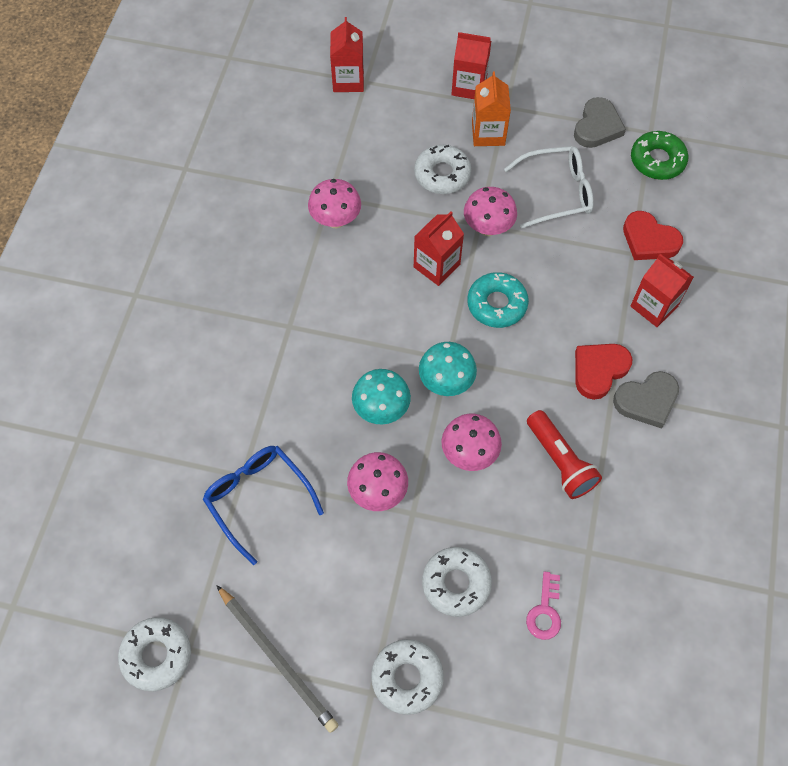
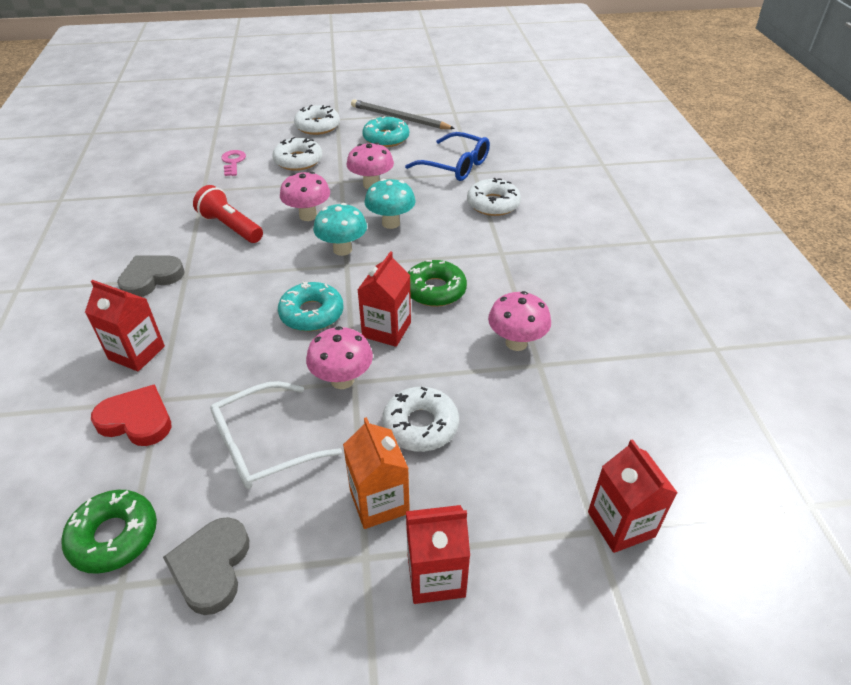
camera: 160 degrees right, 20 degrees down
white donut [118,617,191,691] -> white donut moved to [467,178,521,216]
red heart [575,344,632,400] -> none
none -> turquoise donut [362,116,409,147]
none -> green donut [408,260,467,307]

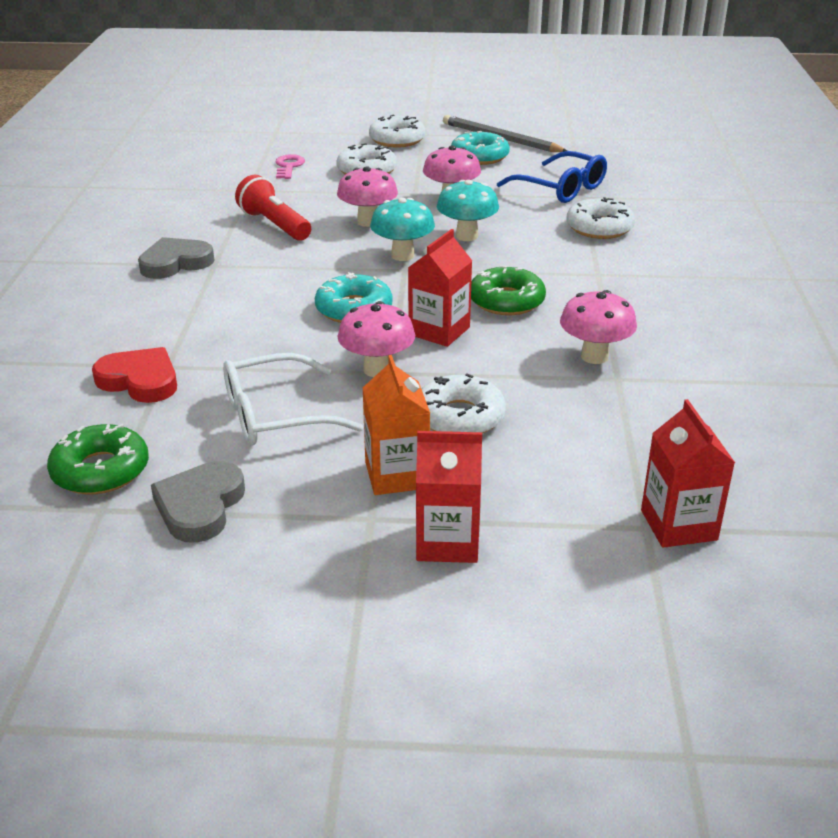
camera: 10 degrees right, 10 degrees down
red carton [85,280,165,371] -> none

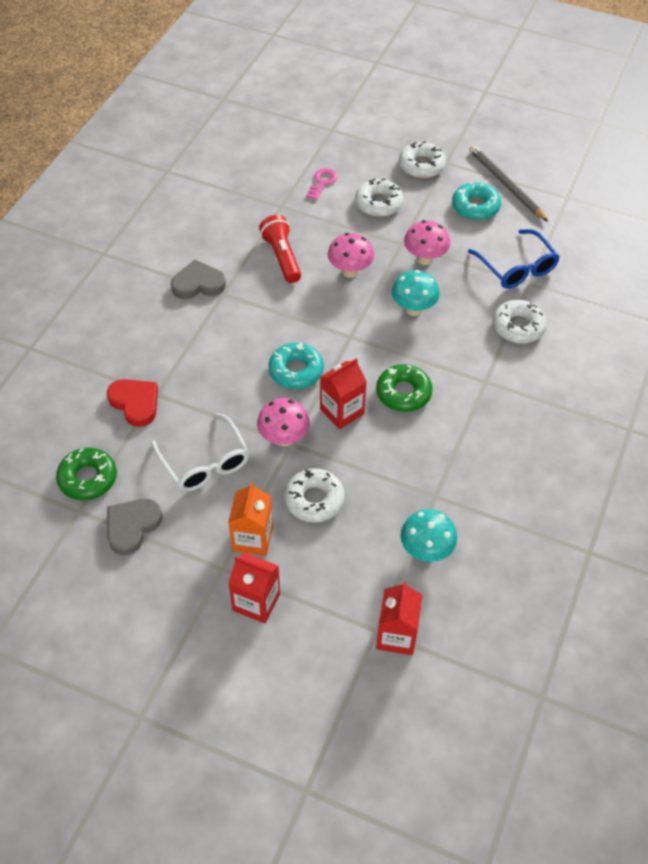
camera: 20 degrees right, 20 degrees up
white glasses [223,353,363,446] -> white glasses turned 120 degrees counterclockwise [151,413,250,492]
turquoise mushroom [370,198,435,261] -> turquoise mushroom moved to [400,509,457,562]
pink mushroom [560,290,637,364] -> none

